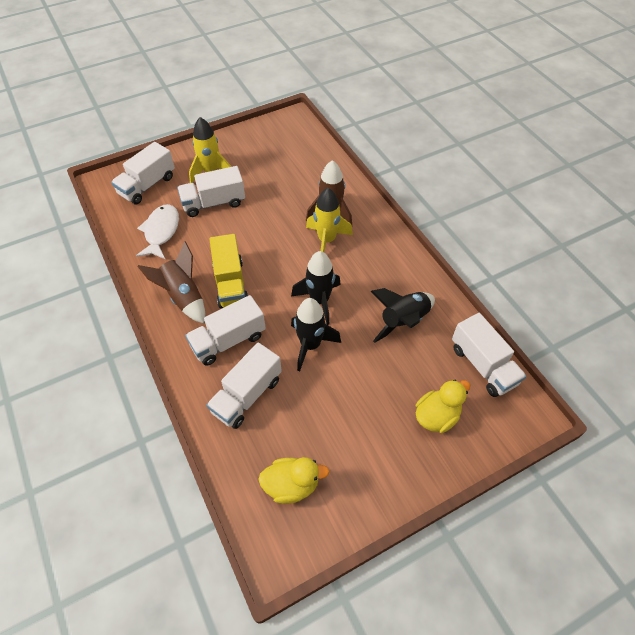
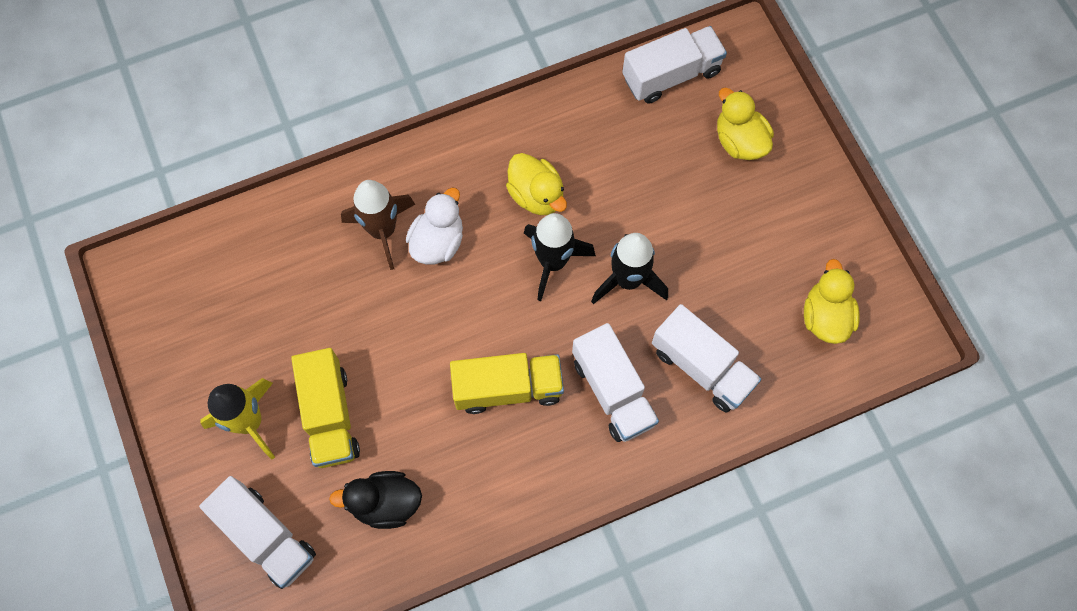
camera: 85 degrees left, 15 degrees up
white fish [136,204,179,259] -> black duck [329,471,422,529]
brown rocket [137,241,205,323] -> none
white truck [177,166,245,217] -> yellow truck [291,348,360,468]
yellow rocket [306,188,353,252] -> white duck [406,188,463,265]
black rocket [371,288,435,343] -> none
none -> yellow duck [506,153,567,215]

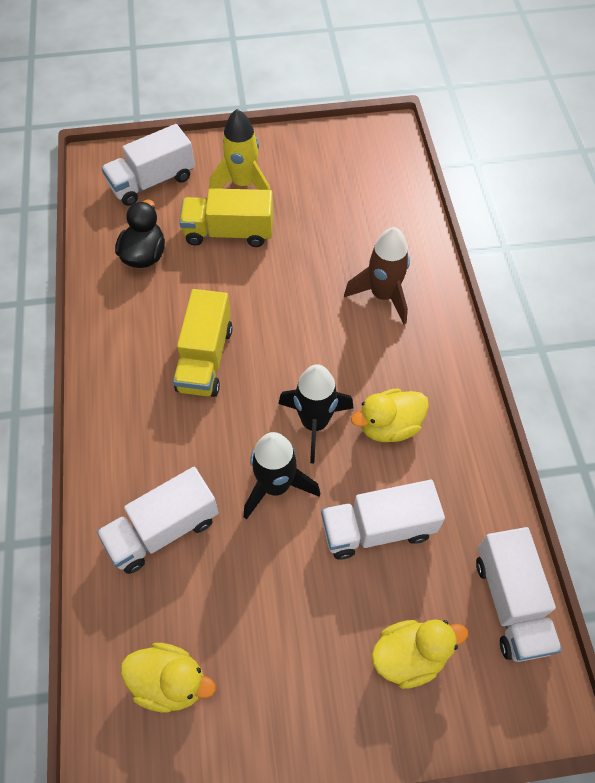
camera: 105 degrees right, 10 degrees down
white duck [406,188,463,265] -> none
white truck [572,323,659,442] -> white truck moved to [321,480,445,560]

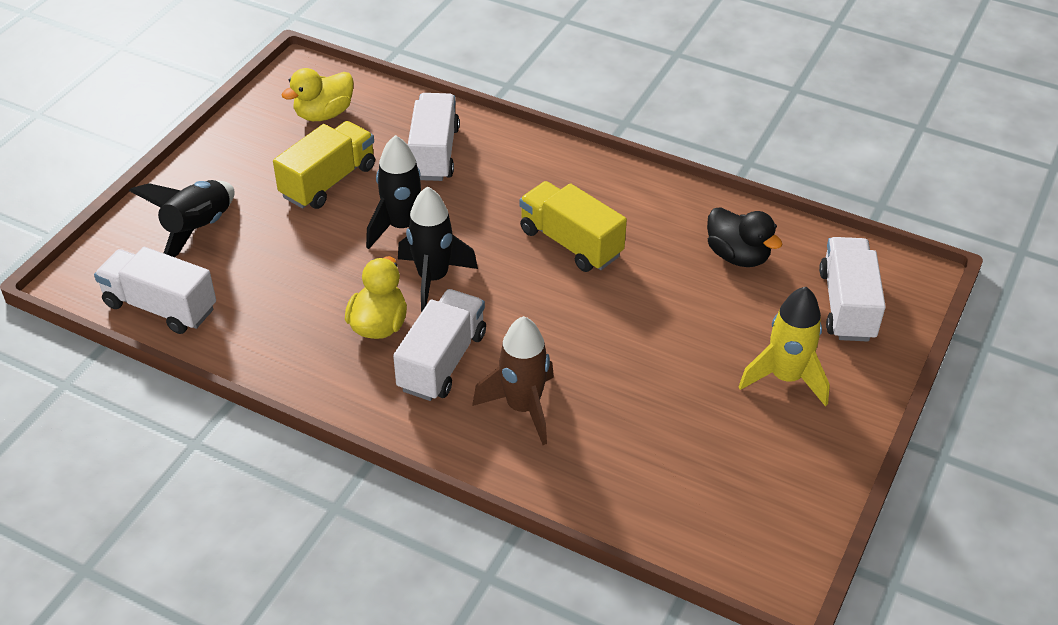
camera: 125 degrees right, 15 degrees down
yellow truck [179,188,273,247] -> yellow truck moved to [273,121,375,209]
white truck [321,480,445,560] -> white truck moved to [393,289,486,401]
yellow duck [372,619,468,689] -> black rocket [129,180,235,257]

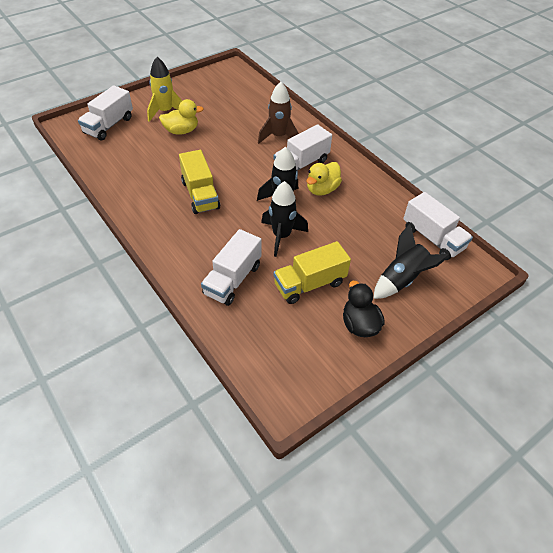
camera: 155 degrees left, 5 degrees up
yellow duck [282,68,354,121] -> yellow duck moved to [159,99,204,135]
black duck [707,207,782,267] -> black duck moved to [343,281,385,337]

